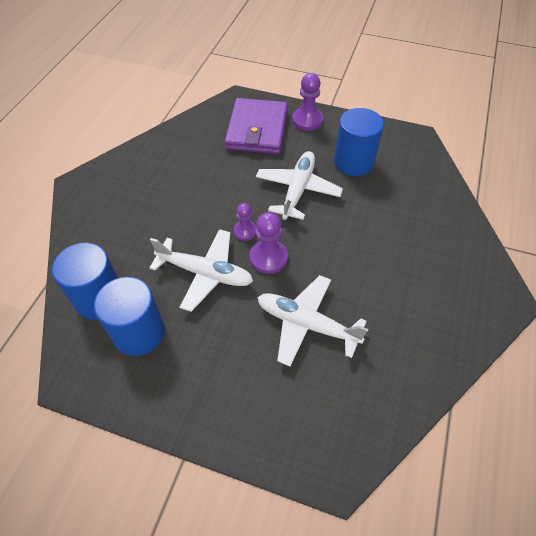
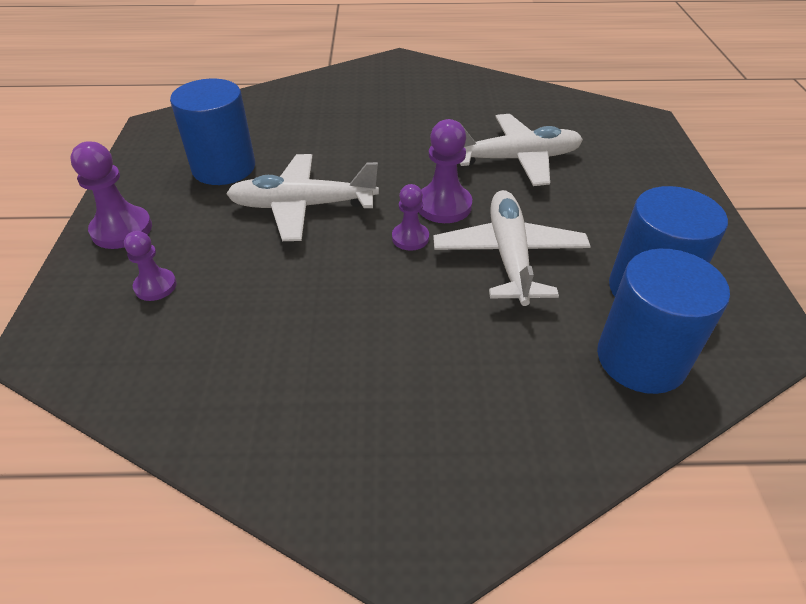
camera: 110 degrees left, 10 degrees down
purple wallet [225,98,288,154] -> purple pawn [124,231,177,301]
white plane [257,275,368,367] -> white plane turned 105 degrees counterclockwise [460,114,583,186]

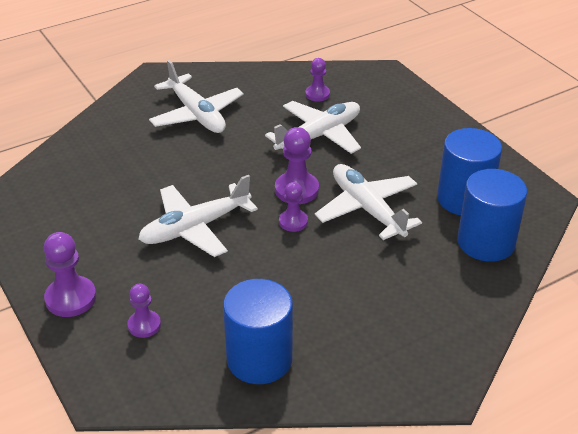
camera: 30 degrees left, 5 degrees down
blue cylinder [170,79,255,185] -> blue cylinder moved to [223,279,293,384]
none -> white plane [149,60,244,133]
none -> purple pawn [305,58,330,101]

